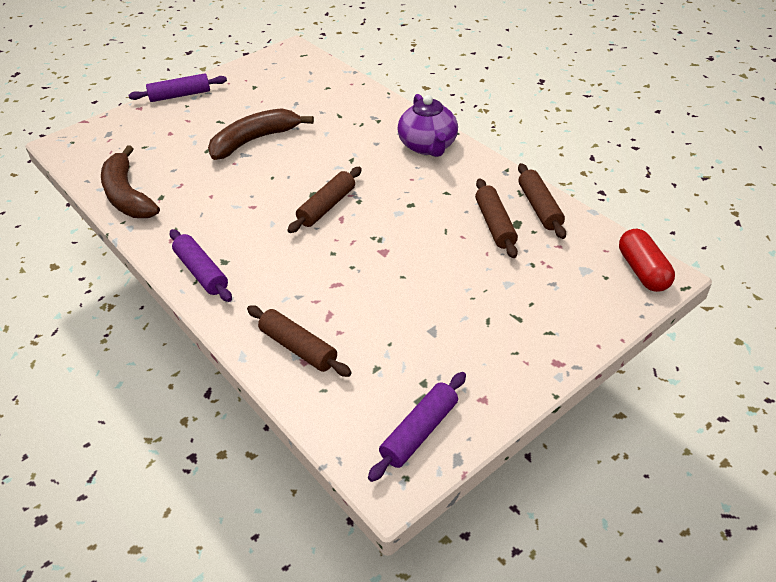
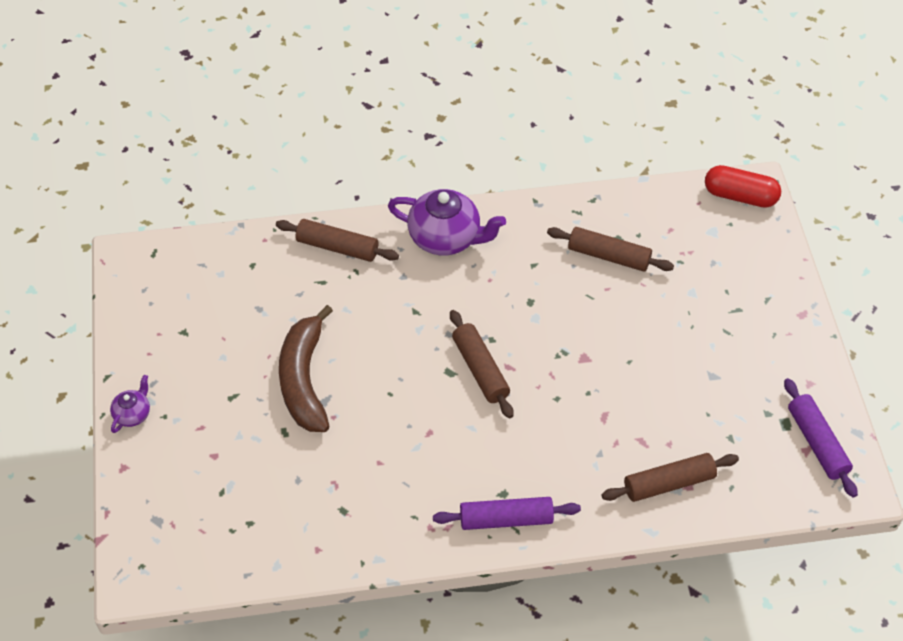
camera: 60 degrees left, 10 degrees up
brown banana [101,145,160,218] -> none
purple rolling pin [128,73,227,102] -> purple teapot [110,375,150,433]
brown rolling pin [518,163,566,239] -> brown rolling pin moved to [276,219,399,262]

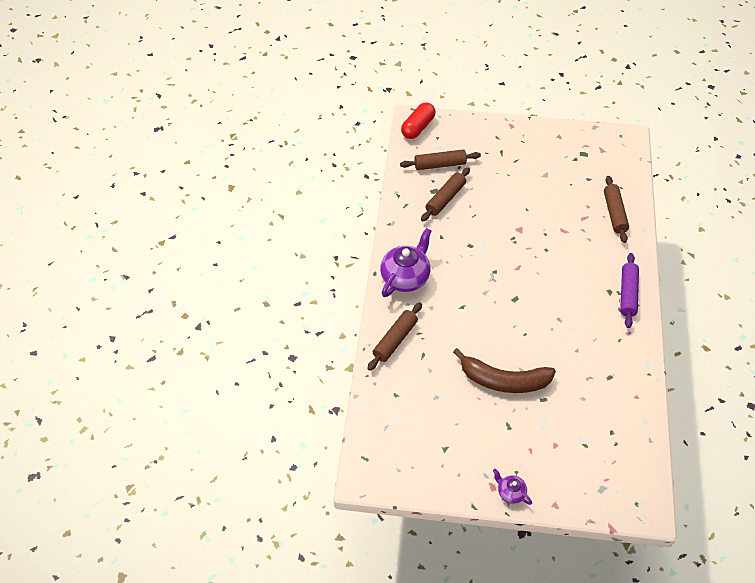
camera: 75 degrees left, 0 degrees up
brown rolling pin [450,310,513,418] -> brown rolling pin moved to [400,149,481,170]
purple rolling pin [784,378,858,498] -> none

